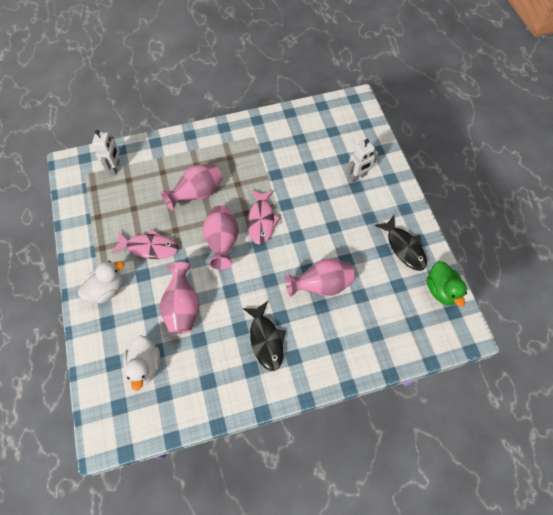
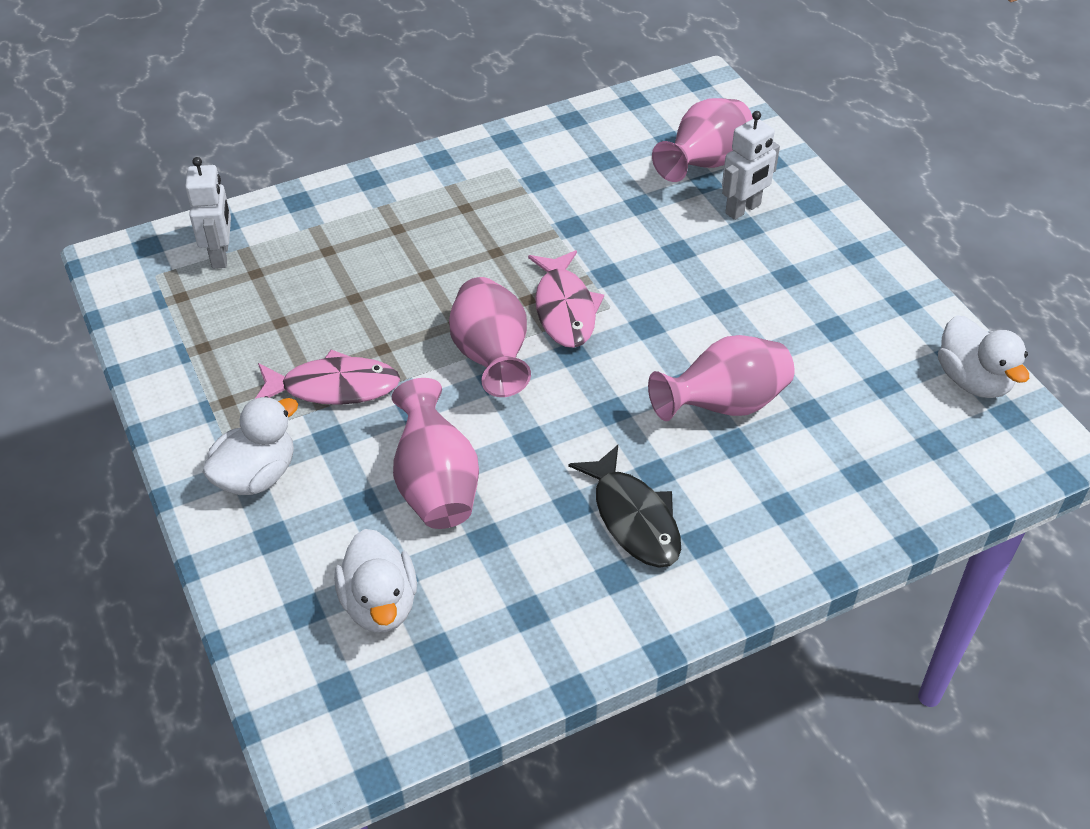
camera: 10 degrees left, 15 degrees down
pink vase [161,164,223,210] -> pink vase moved to [652,98,753,182]
black fish [375,216,427,271] -> none
green duck [426,261,467,307] -> white duck [938,315,1029,398]

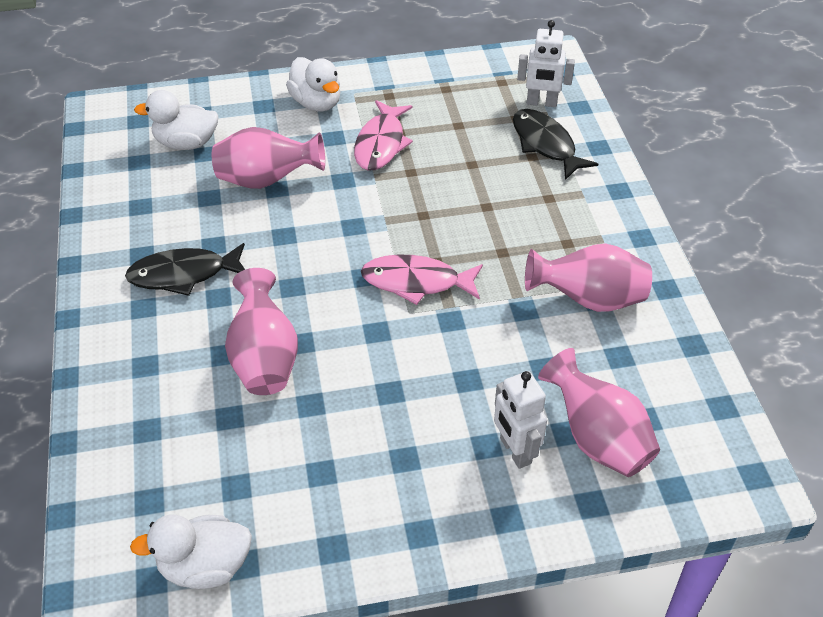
camera: 105 degrees right, 0 degrees up
pink vase [449,277,531,397] -> pink vase moved to [525,243,652,312]
none -> black fish [513,109,598,180]

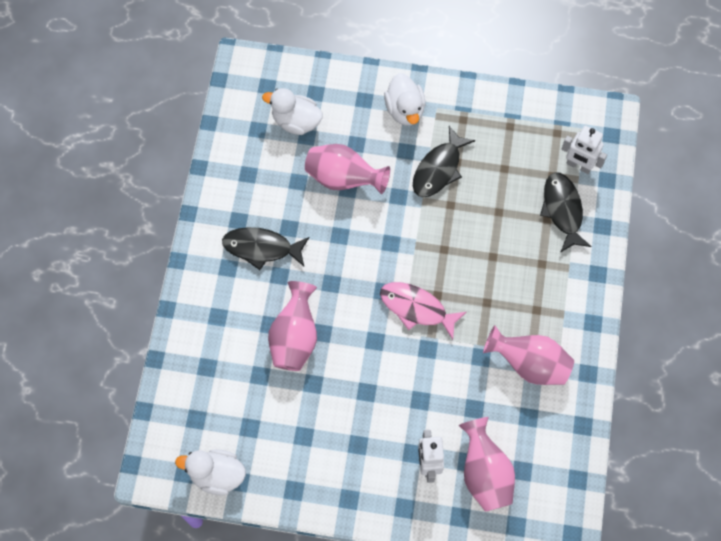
camera: 20 degrees right, 20 degrees up
pink fish [354,100,413,171] -> black fish [413,126,475,198]

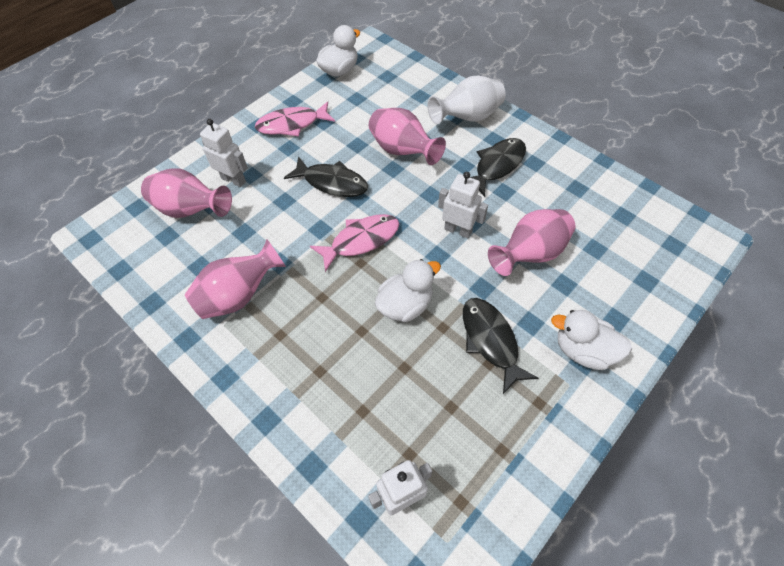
camera: 125 degrees right, 10 degrees down
white duck [262,88,323,135] -> white duck moved to [375,259,441,322]
black fish [540,172,592,253] -> black fish moved to [284,156,368,197]
none -> pink fish [255,101,335,136]
none -> white vase [427,75,506,124]
none -> white robot [438,172,488,238]

